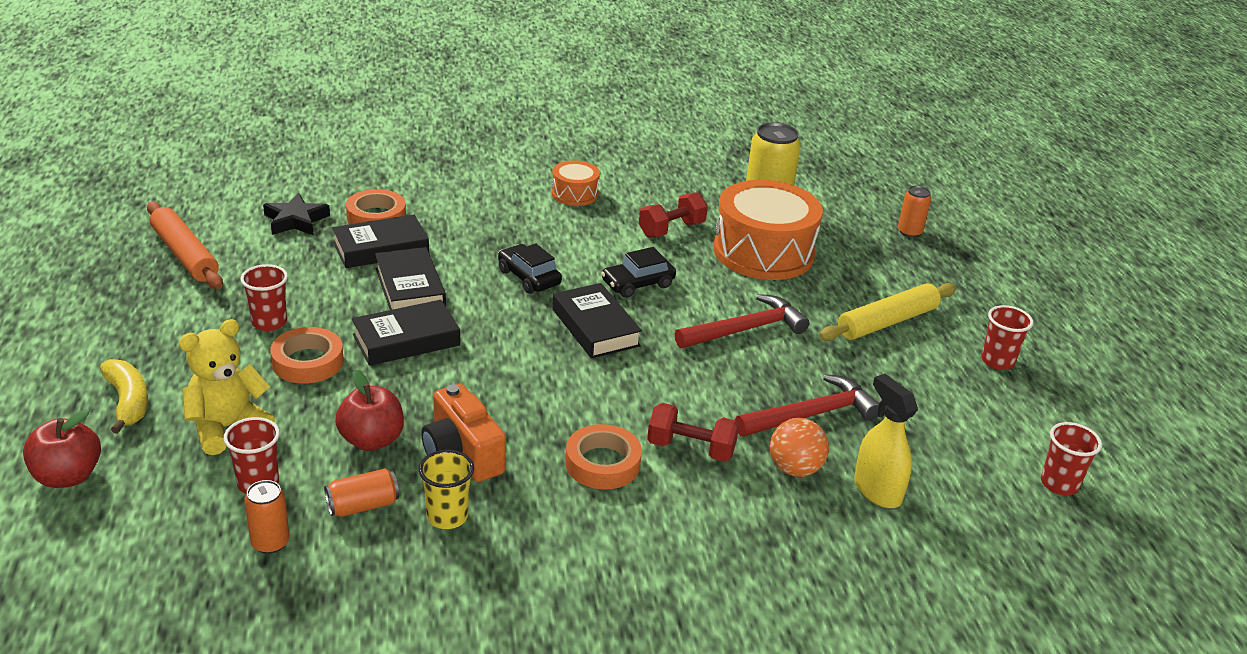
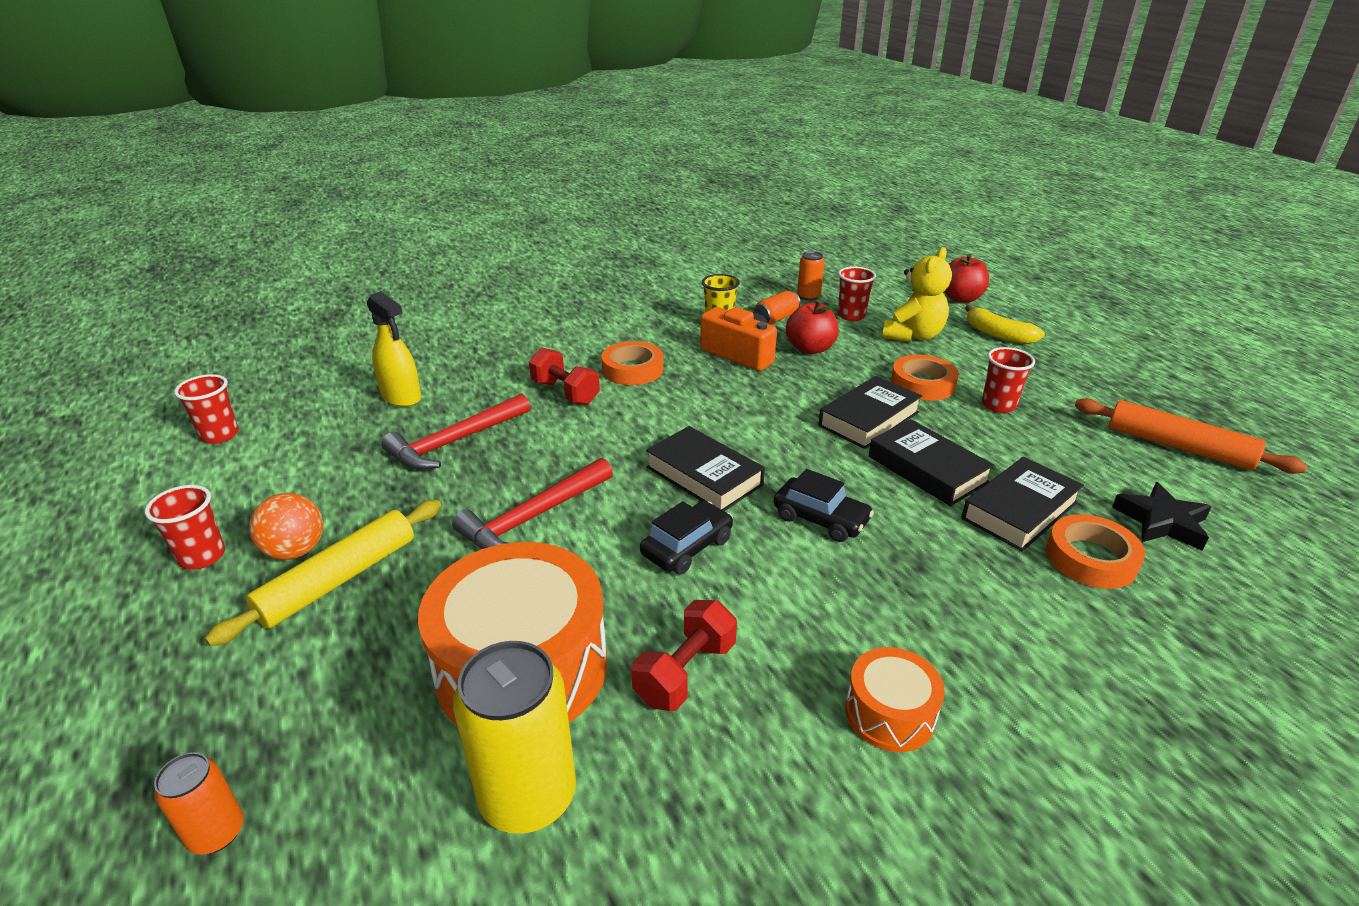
camera: 165 degrees right, 0 degrees up
red dumbbell [647,403,739,462] -> red dumbbell turned 45 degrees clockwise [529,348,600,405]
orange ball [770,418,829,477] -> orange ball moved to [249,493,323,560]

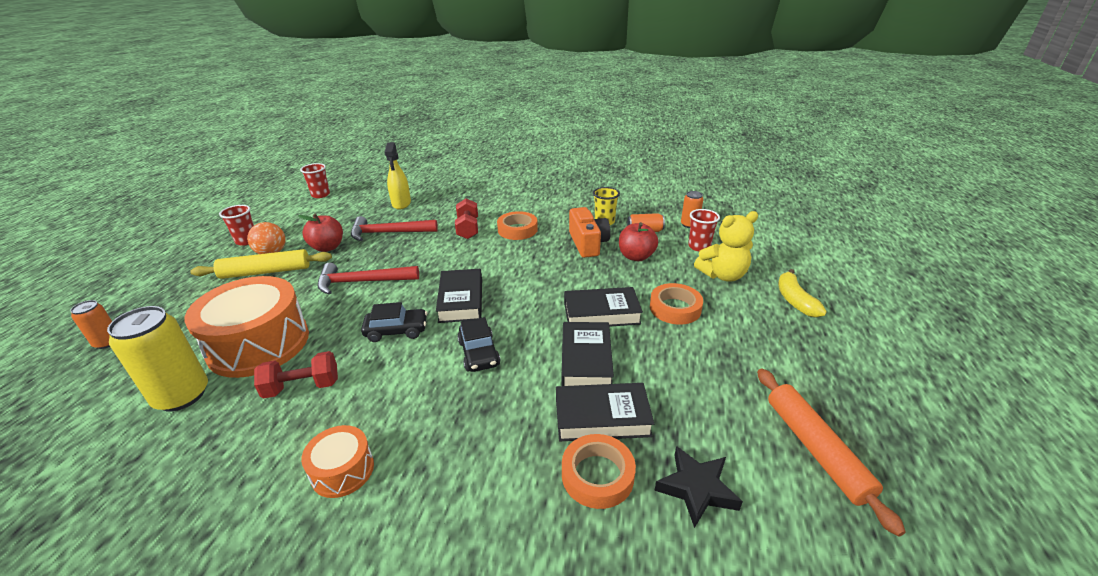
camera: 40 degrees right, 0 degrees up
red apple [944,254,989,303] -> red apple moved to [298,214,343,252]
red cup [982,347,1035,413] -> none

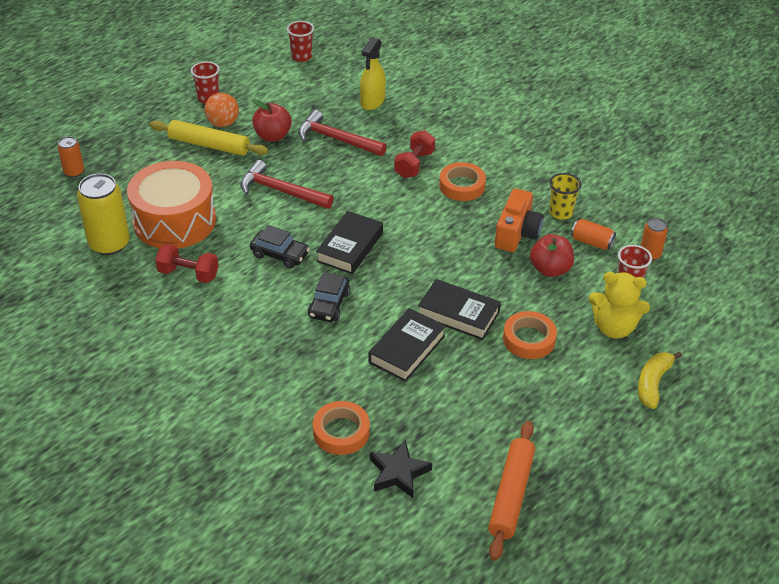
camera: 30 degrees right, 10 degrees up
orange drum [301,425,374,498] -> none
black book [556,383,654,441] -> none

